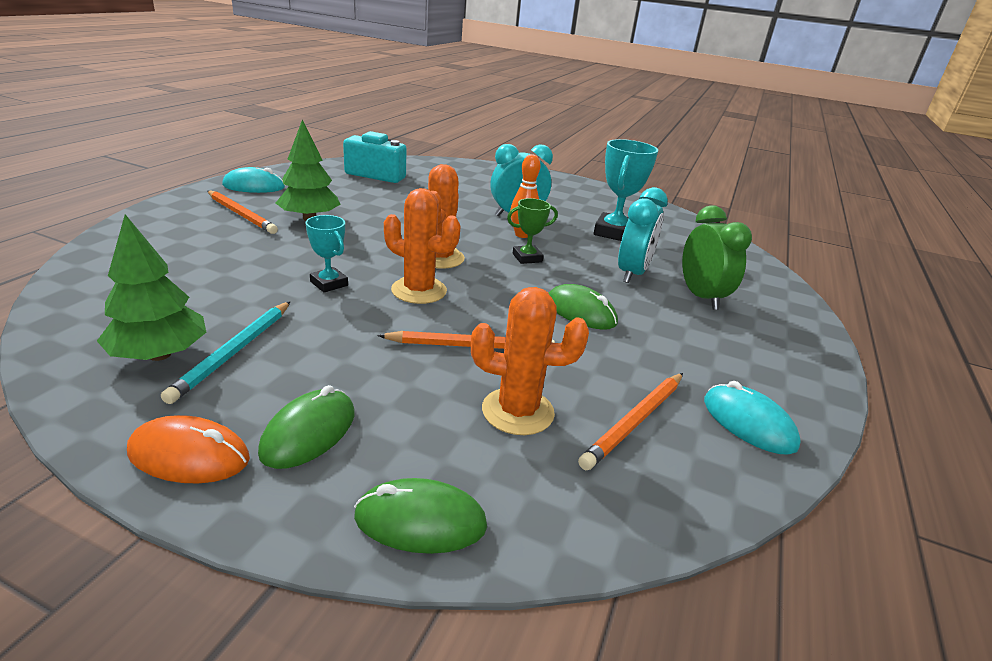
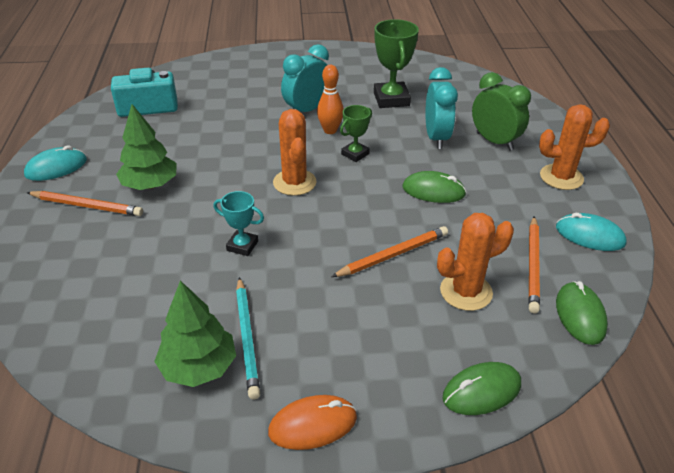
camera: 25 degrees left, 10 degrees up
green mouse [258,385,355,469] -> green mouse moved to [556,281,608,345]
orange cactus [384,188,461,304] -> orange cactus moved to [539,104,610,190]
turquoise trophy [594,139,658,241] -> green trophy [374,19,419,108]

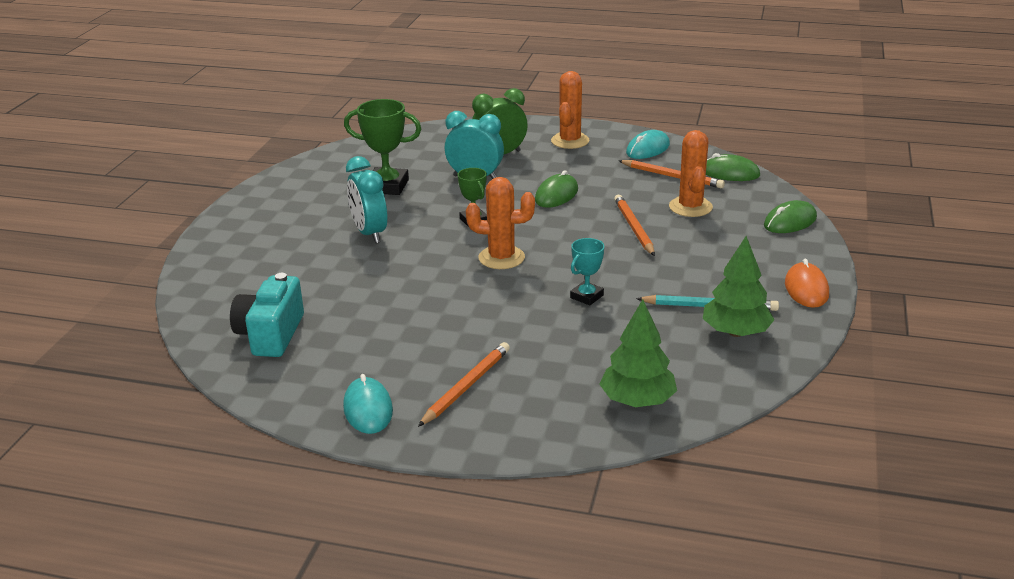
camera: 70 degrees left, 10 degrees down
green tree [116,104,177,190] -> green tree moved to [599,299,677,407]
orange bowling pin [317,65,344,134] -> none
green mouse [442,362,521,415] -> green mouse turned 60 degrees clockwise [764,200,817,233]

